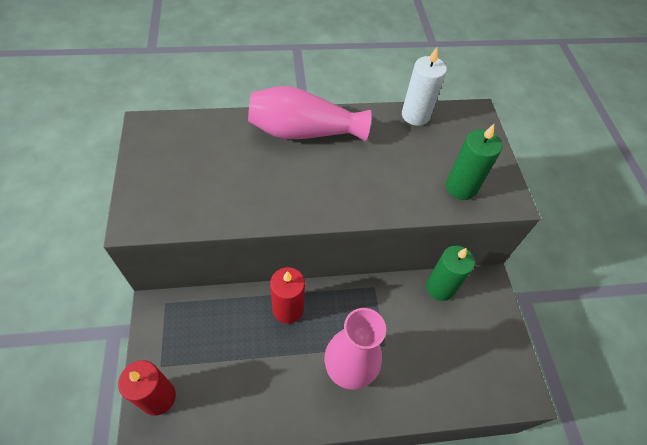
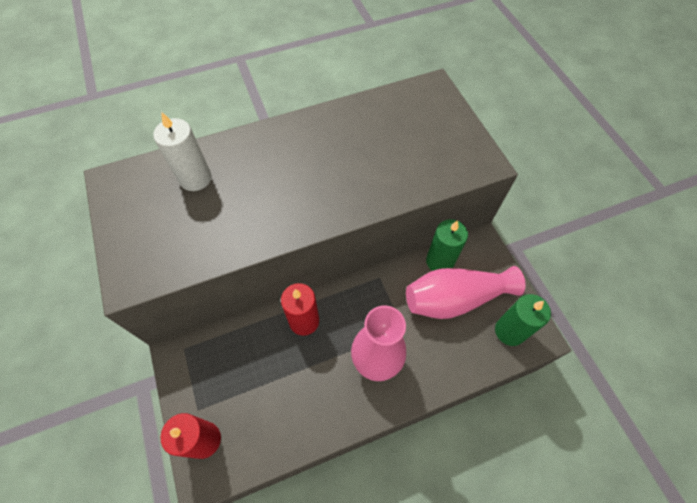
camera: 10 degrees left, 5 degrees up
pink vase [248,86,372,141] -> pink vase moved to [406,266,526,319]
white candle [402,47,447,126] -> white candle moved to [153,112,212,191]
green candle [446,124,502,200] -> green candle moved to [495,294,551,346]

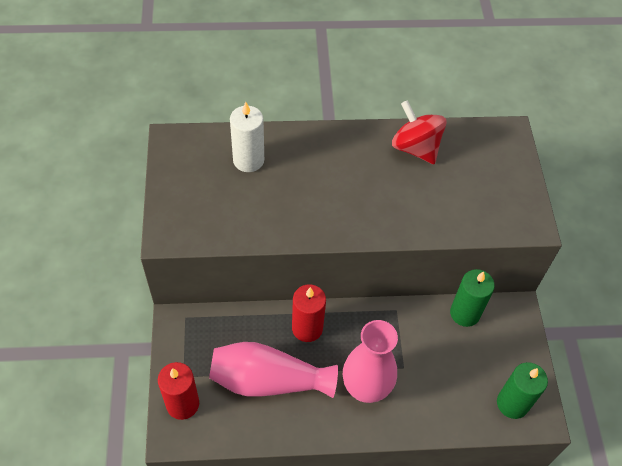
camera: 15 degrees right, 5 degrees down
pink vase [406,266,526,319] -> pink vase moved to [209,342,338,398]
none -> red spinning top [392,100,447,164]

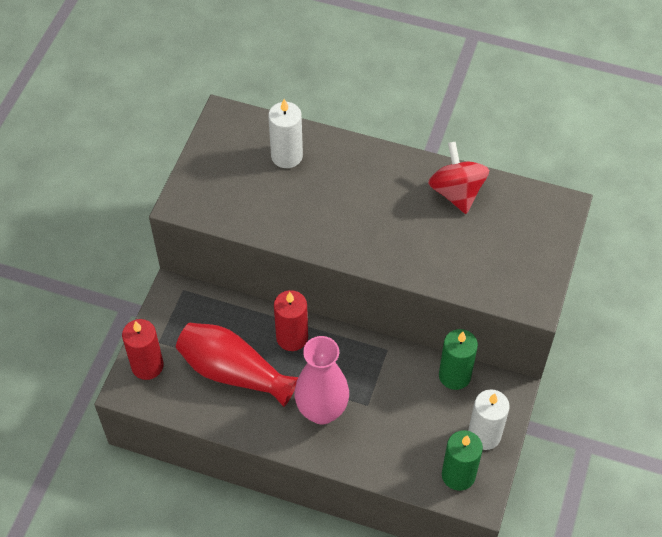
camera: 25 degrees right, 0 degrees up
pink vase [209,342,338,398] -> red vase [176,323,298,407]
none -> white candle [468,389,510,450]

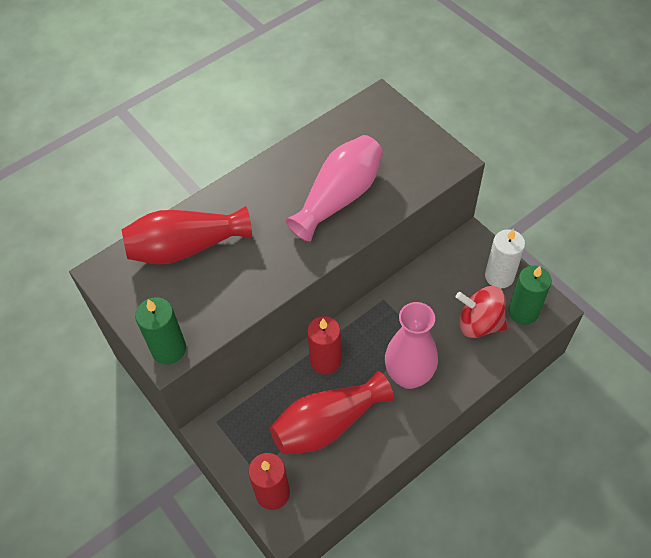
camera: 55 degrees left, 0 degrees up
white candle [268,99,303,168] -> red vase [121,206,252,265]
red spinning top [428,141,489,214] -> red spinning top moved to [456,286,507,338]
green candle [439,329,478,390] -> green candle moved to [135,297,186,364]
none -> pink vase [286,135,383,241]

